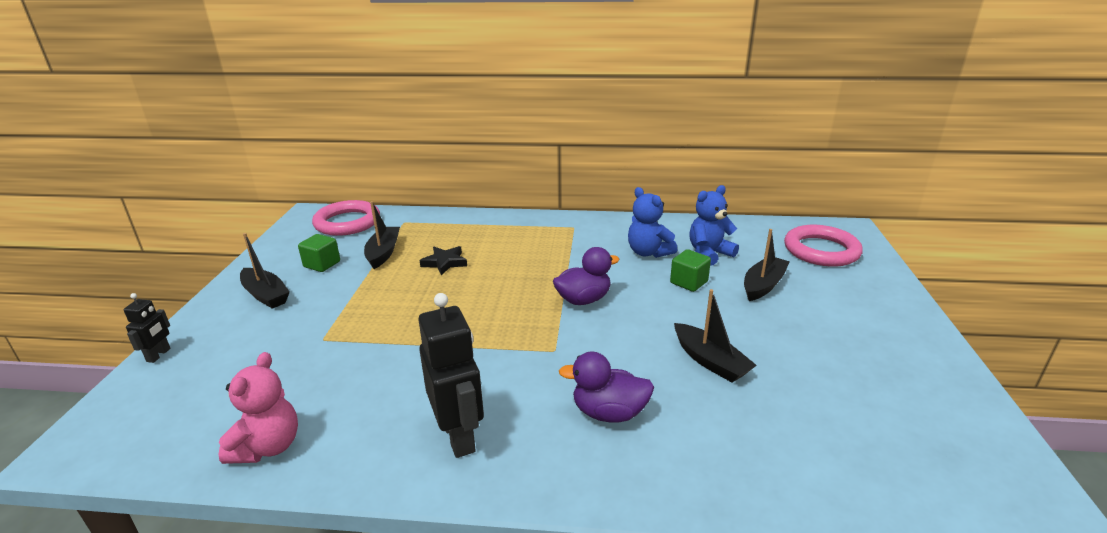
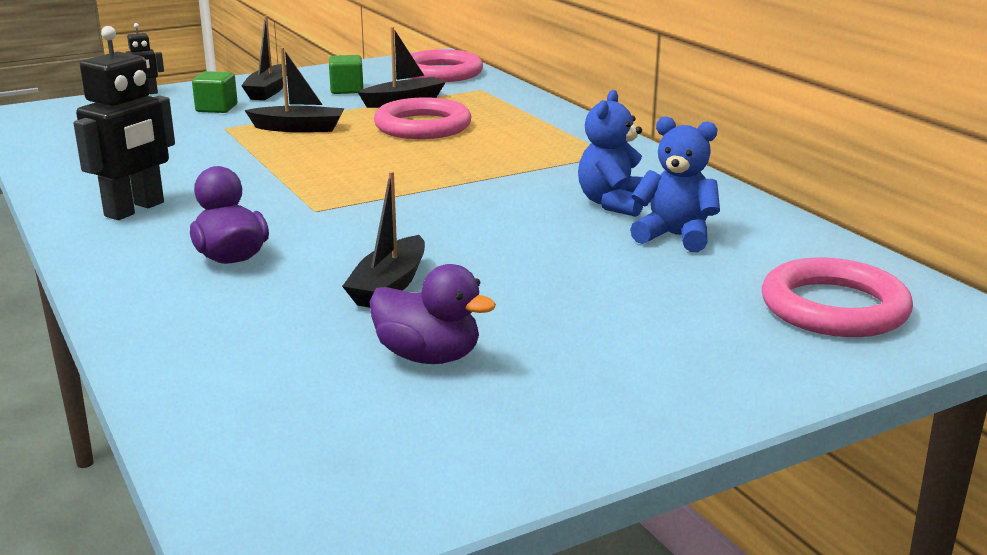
camera: 55 degrees right, 5 degrees down
pink teddy bear [218,352,298,464] -> none
black star [419,246,467,275] -> pink ring [374,97,471,139]
purple duck [553,247,620,305] -> purple duck moved to [370,264,496,364]
green cube [670,249,711,292] -> green cube moved to [192,71,237,113]
black boat [744,229,790,301] -> black boat moved to [245,47,345,132]

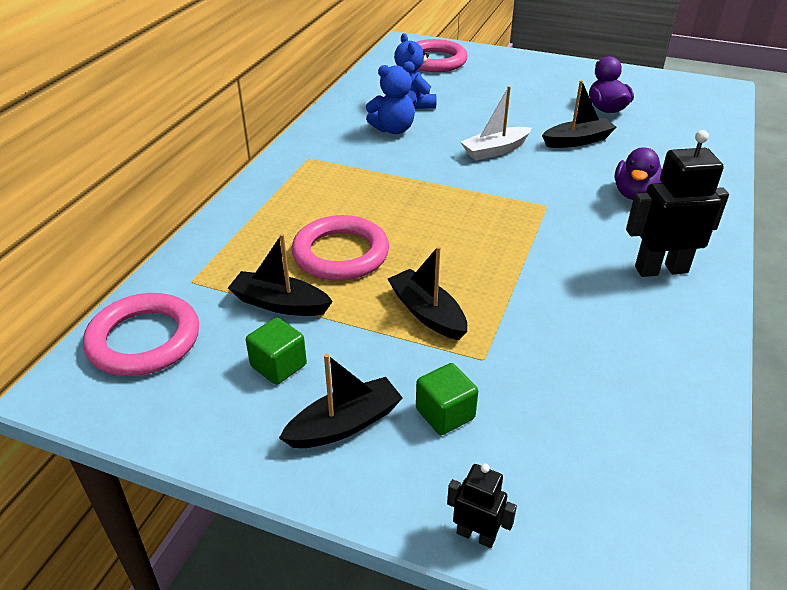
camera: 130 degrees left, 15 degrees up
none -> white boat [461,86,532,160]

